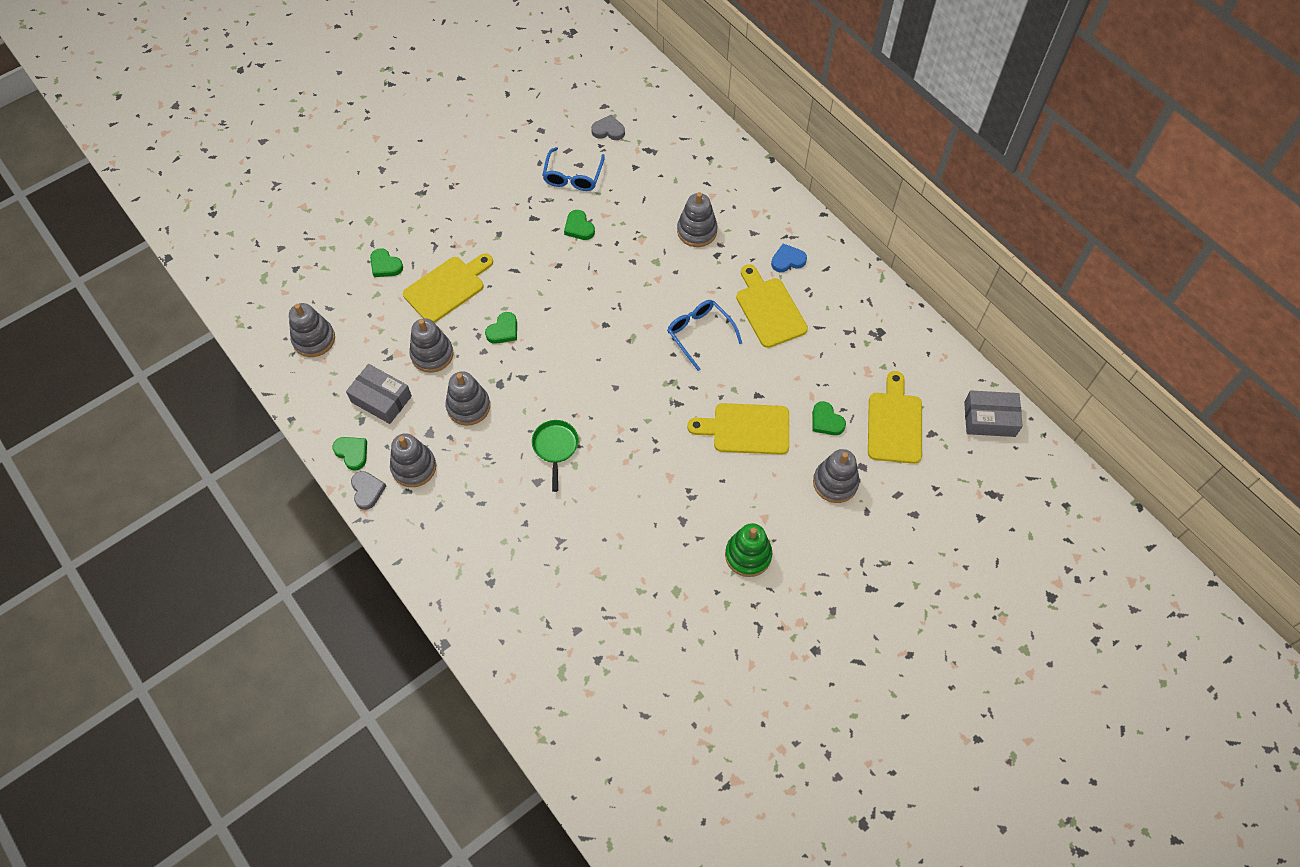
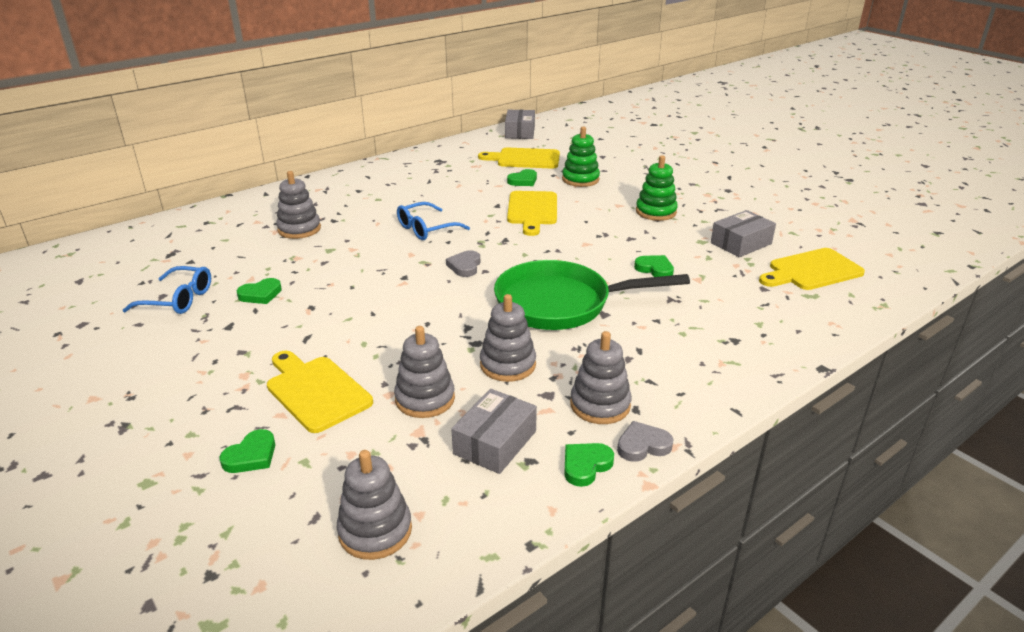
camera: 90 degrees left, 30 degrees down
green heart [485,312,517,344] -> green heart moved to [634,255,674,277]
green pan [532,420,579,492] -> green pan [494,260,690,330], size x2.15
grey heart [591,115,625,140] -> grey heart moved to [446,251,480,277]
yellow cutting board [736,264,808,348] -> yellow cutting board moved to [759,248,865,290]
blue heart [771,243,807,272] -> none
grey stacking toy [813,449,860,503] -> green stacking toy [562,127,600,187]
none -> grey box [711,210,776,257]

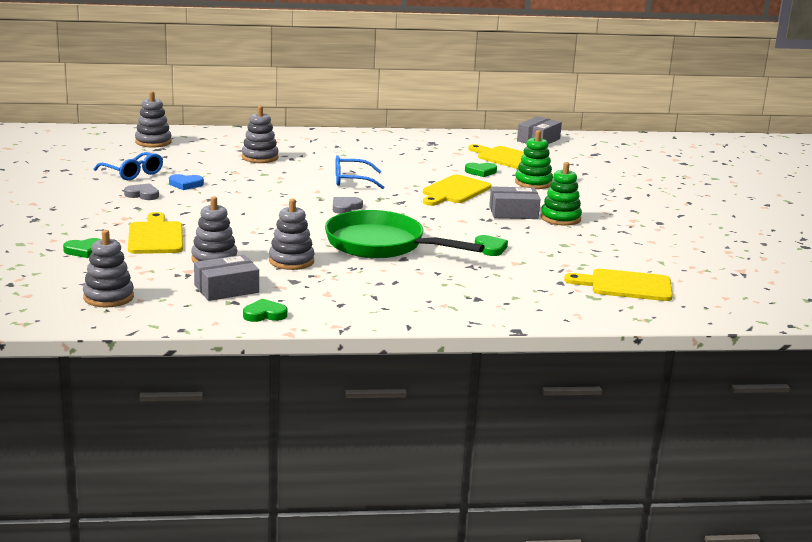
camera: 30 degrees right, 10 degrees down
green heart [237,278,282,304] -> blue heart [169,174,204,190]
grey stacking toy [570,331,632,424] -> grey stacking toy moved to [135,91,172,147]
grey heart [617,421,674,462] -> grey heart moved to [124,183,159,200]
grey box [711,210,776,257] -> grey box moved to [489,186,540,219]

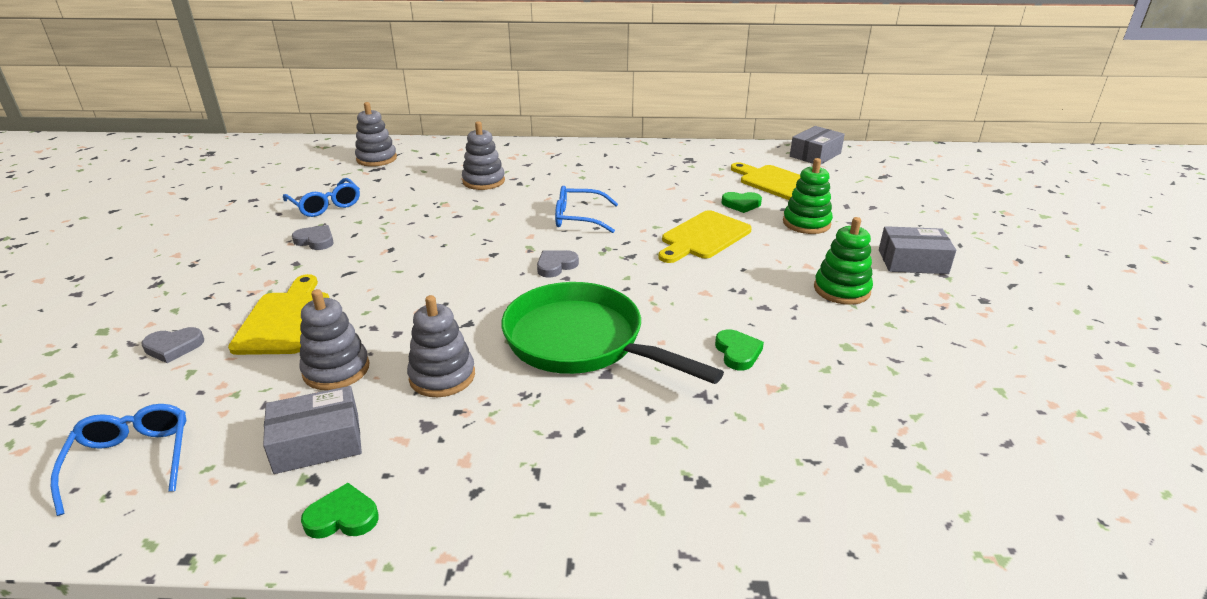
camera: 10 degrees right, 10 degrees up
green heart [63,238,100,258] -> grey heart [141,327,204,363]
grey stacking toy [83,230,134,308] -> blue glasses [51,404,186,516]
blue heart [169,174,204,190] -> none
grey box [489,186,540,219] -> grey box moved to [879,226,956,274]
yellow cutting board [564,269,673,301] -> none

